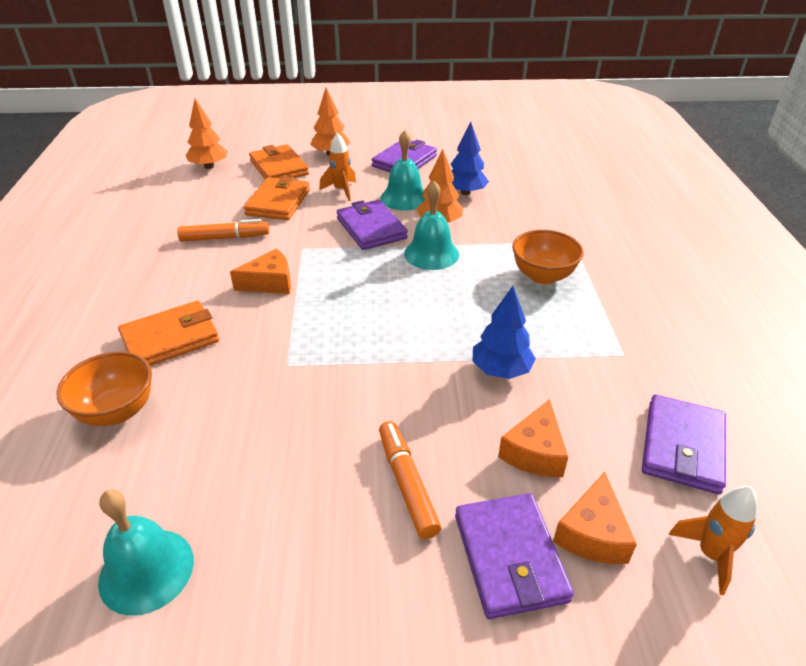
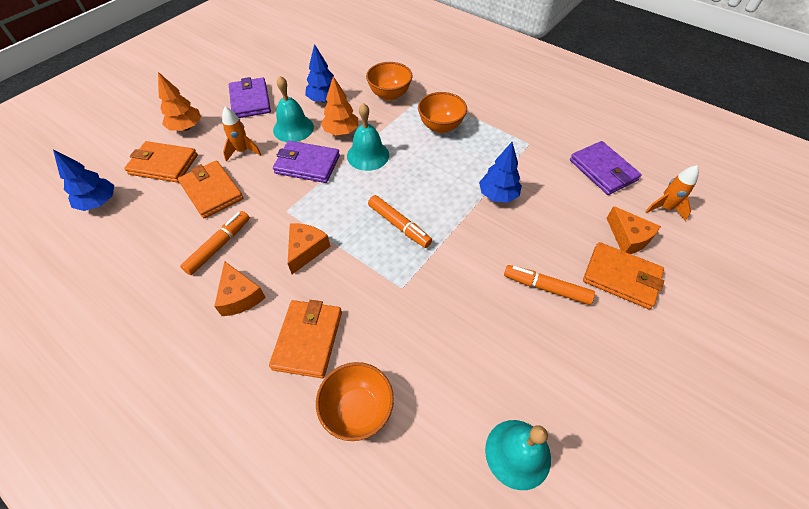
camera: 50 degrees left, 15 degrees up
orange tree [186,99,228,169] -> blue tree [53,149,114,211]
purple wallet [455,493,574,619] -> orange wallet [583,242,664,309]
orange cheese [498,399,568,477] -> orange cheese moved to [214,261,266,316]
none -> orange bowl [366,62,412,101]
none -> orange marker [368,195,432,248]

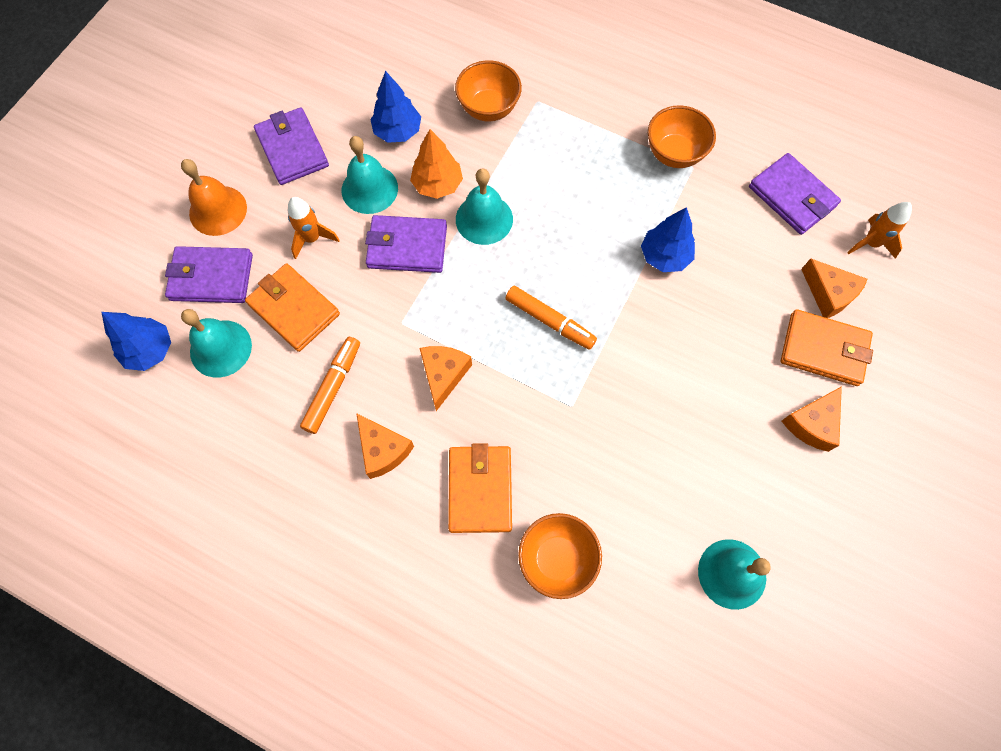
camera: 10 degrees left, 15 degrees up
orange wallet [124,141,198,183] -> purple wallet [165,246,253,303]
orange tree [158,72,201,131] -> orange bell [181,159,247,236]
orange bowl [418,92,467,133] -> orange bowl moved to [648,105,716,168]
orange marker [504,265,595,305] -> none
none -> turquoise bell [181,309,252,378]
none -> orange cheese [782,386,842,452]

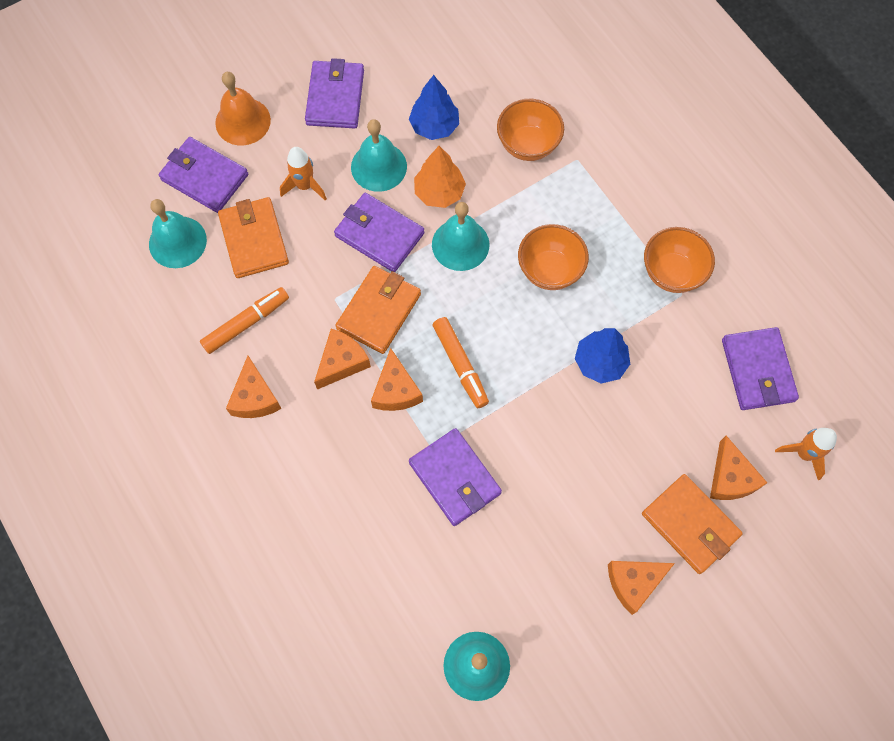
camera: 30 degrees right, 0 degrees up
blue tree [102,312,171,371] -> none
orange wallet [448,443,512,533] -> orange wallet moved to [335,266,421,354]
orange bowl [518,513,602,599] -> orange bowl moved to [518,224,589,290]
none -> orange cheese [371,348,423,411]
none -> purple wallet [409,428,502,526]

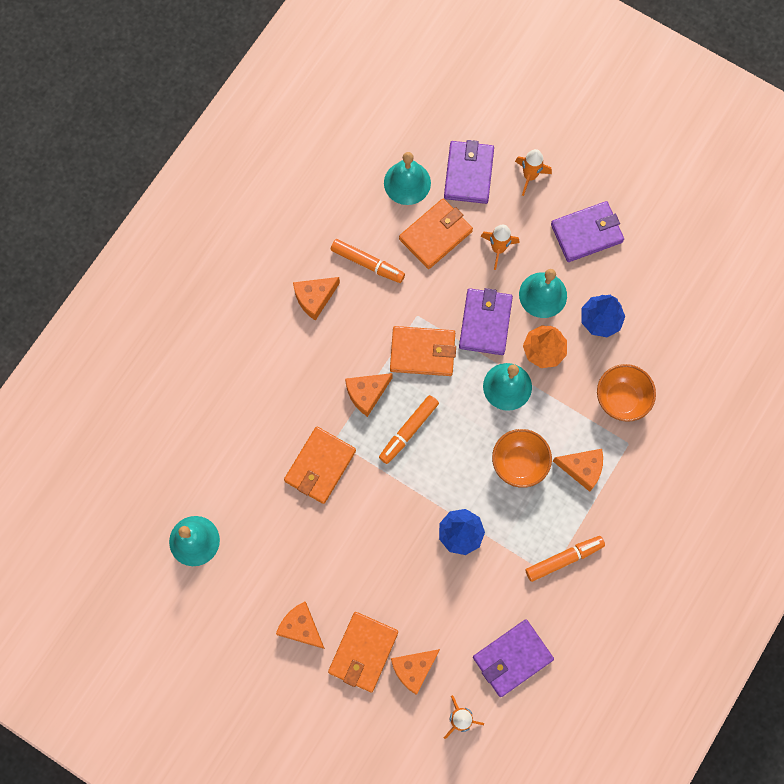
camera: 65 degrees right, 5 degrees up
orange bell [215,72,271,145] -> orange rocket [515,149,552,196]
orange cheese [314,329,371,389] -> orange cheese moved to [553,449,603,492]
purple wallet [409,428,502,526] -> orange wallet [284,427,356,504]
orange bowl [644,227,715,293] -> orange marker [525,536,605,582]

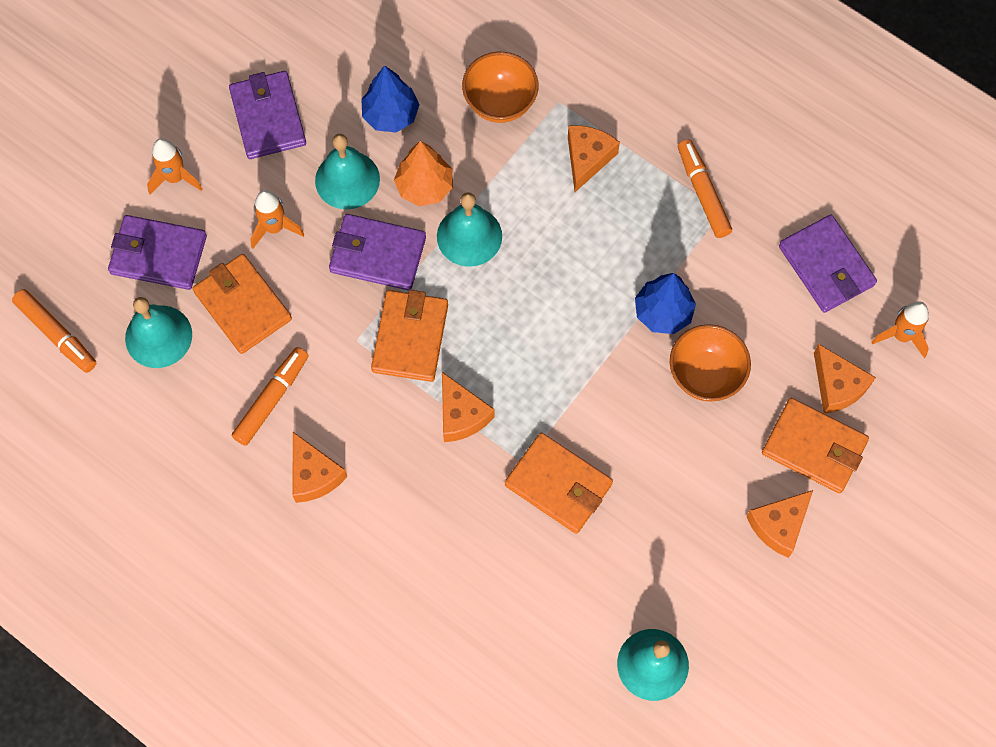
camera: 85 degrees left, 5 degrees down
orange marker [379,395,439,464] -> orange marker moved to [12,289,97,373]
orange bowl [492,429,552,488] -> orange bowl moved to [670,324,751,402]

